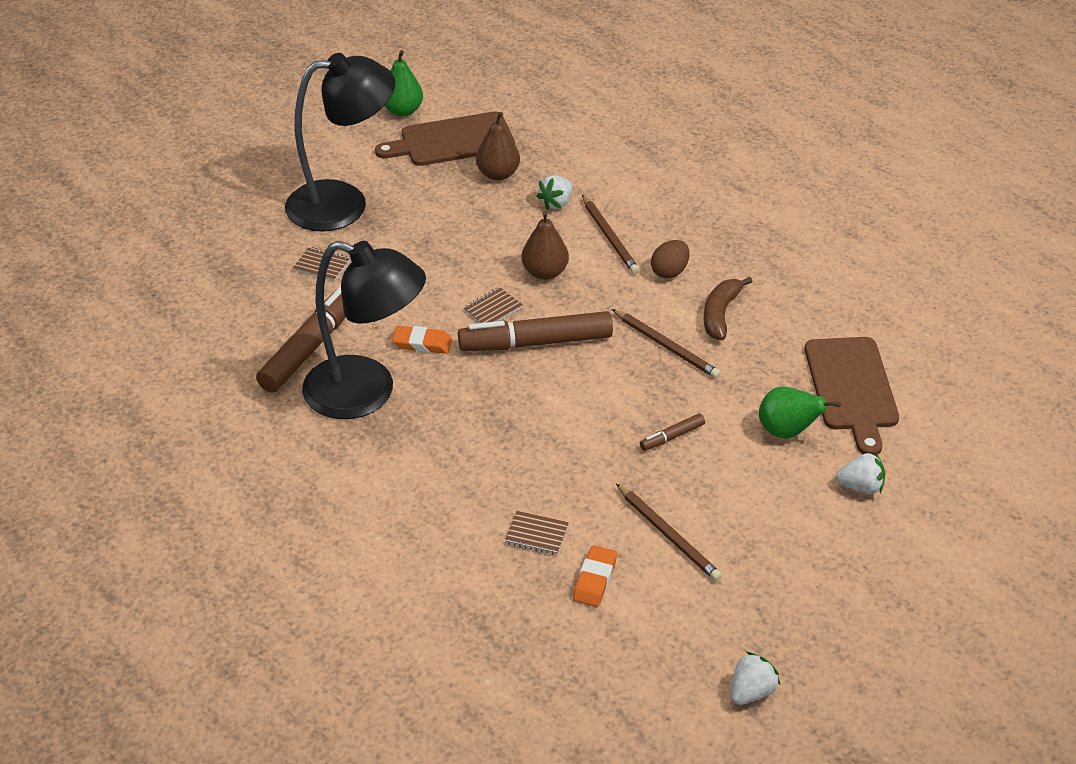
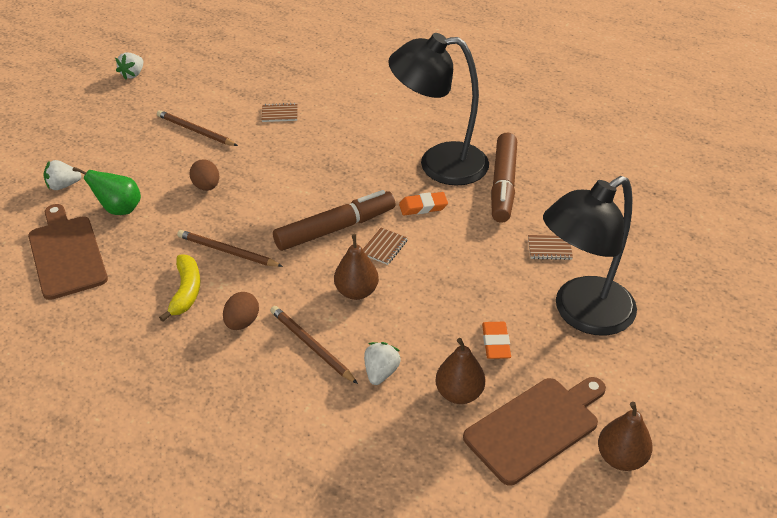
camera: 160 degrees right, 0 degrees up
green pear [384,50,423,117] -> brown pear [598,402,653,471]
orange eraser [573,545,617,607] -> orange eraser moved to [482,322,511,359]
brown marker [640,414,705,451] -> brown egg [190,159,219,191]
brown banana [703,277,753,340] -> yellow banana [159,254,200,322]

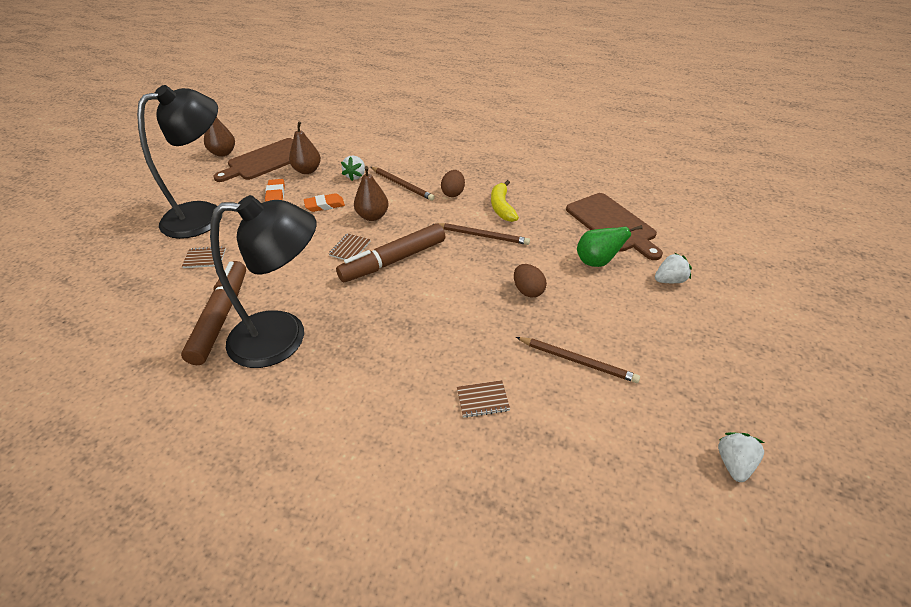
camera: 175 degrees right, 0 degrees up
orange eraser [399,192,448,215] -> orange eraser moved to [304,193,345,212]

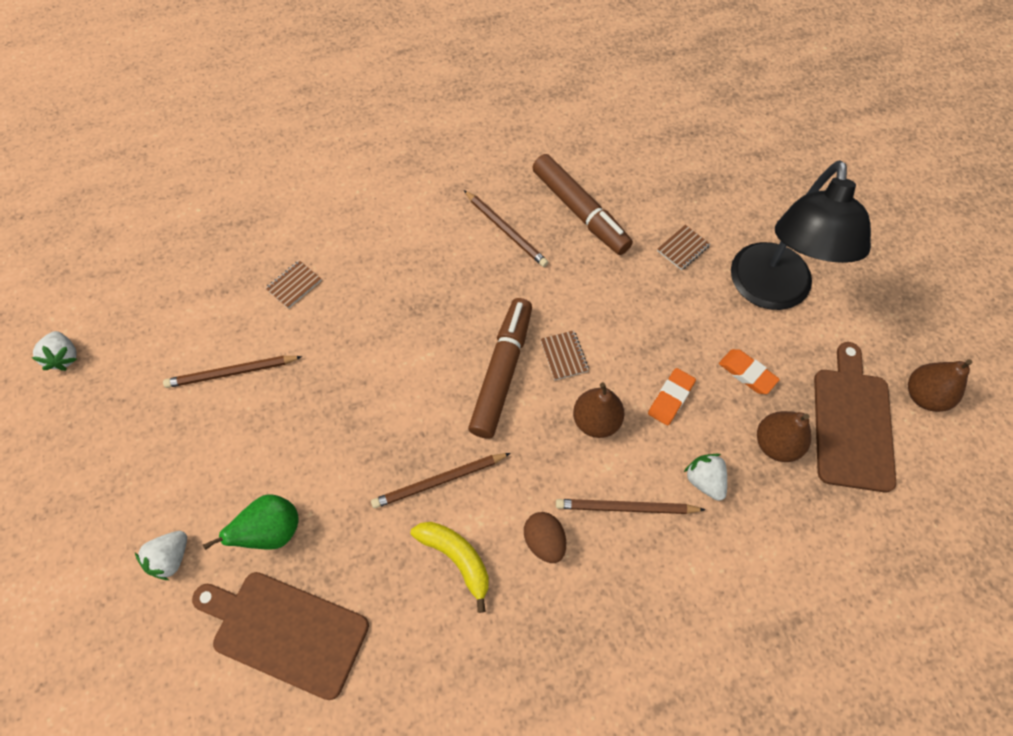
camera: 140 degrees right, 20 degrees up
black lamp [210,195,317,368] -> brown pencil [464,190,549,267]
brown egg [514,264,547,298] -> none

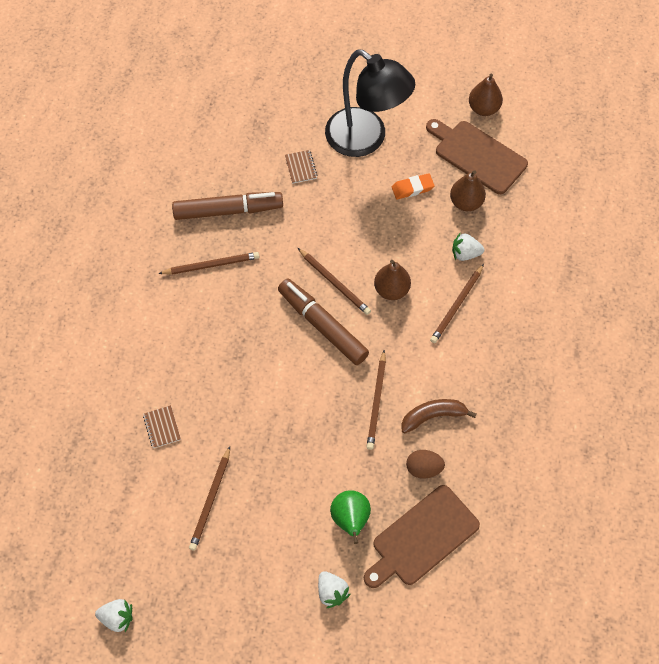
camera: 60 degrees left, 0 degrees up
yellow banana [411,522,489,613] -> brown banana [401,399,476,433]
brown egg [524,512,566,563] -> brown egg moved to [406,450,445,479]
brown notebook [541,330,589,380] -> brown pencil [298,248,371,315]
orange eraser [648,368,696,425] -> none

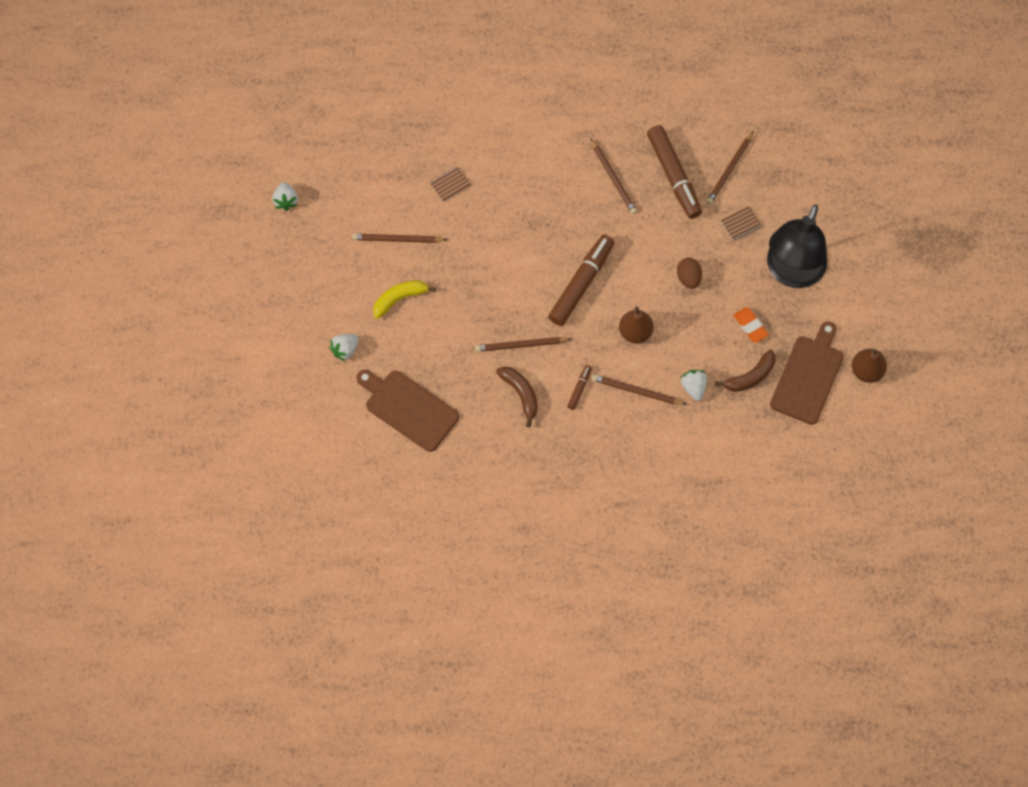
camera: 75 degrees right, 5 degrees up
brown pencil [298,248,371,315] -> brown pencil moved to [706,131,753,204]
green pear [330,490,371,544] -> none
brown egg [406,450,445,479] -> brown egg moved to [677,258,702,289]
brown pear [450,170,486,211] -> brown banana [715,350,776,392]
none -> yellow banana [373,280,436,319]
none -> brown marker [567,365,592,410]

